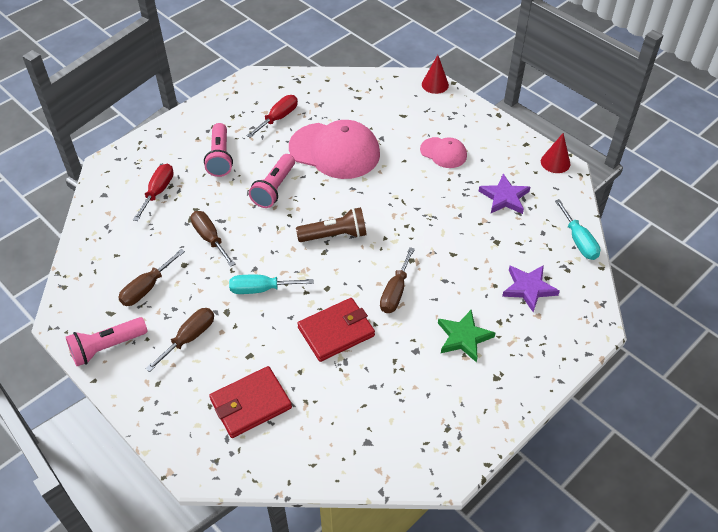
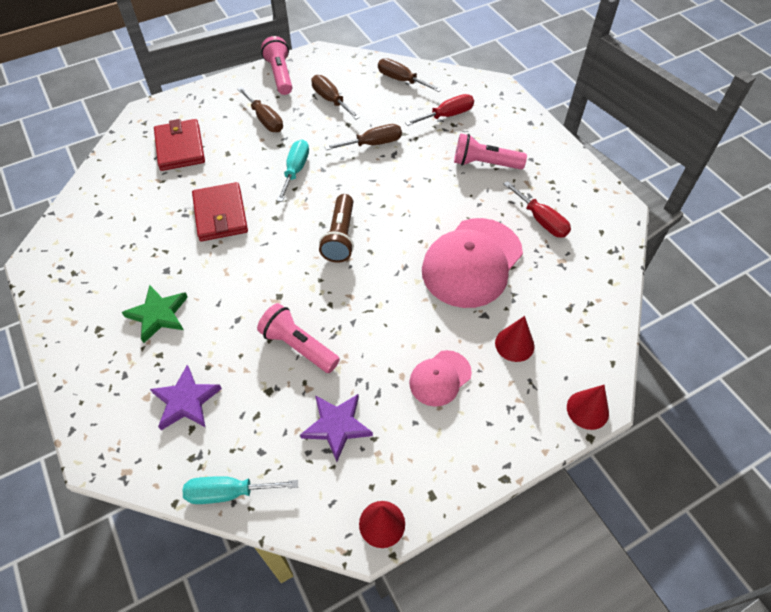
camera: 105 degrees right, 5 degrees up
red screwdriver [133,164,174,221] -> red screwdriver turned 60 degrees counterclockwise [405,94,474,126]
pink flashlight [249,154,295,208] -> pink flashlight moved to [257,303,340,373]
brown screwdriver [380,247,415,313] -> brown screwdriver moved to [378,58,442,92]
none -> red cone [495,316,535,362]

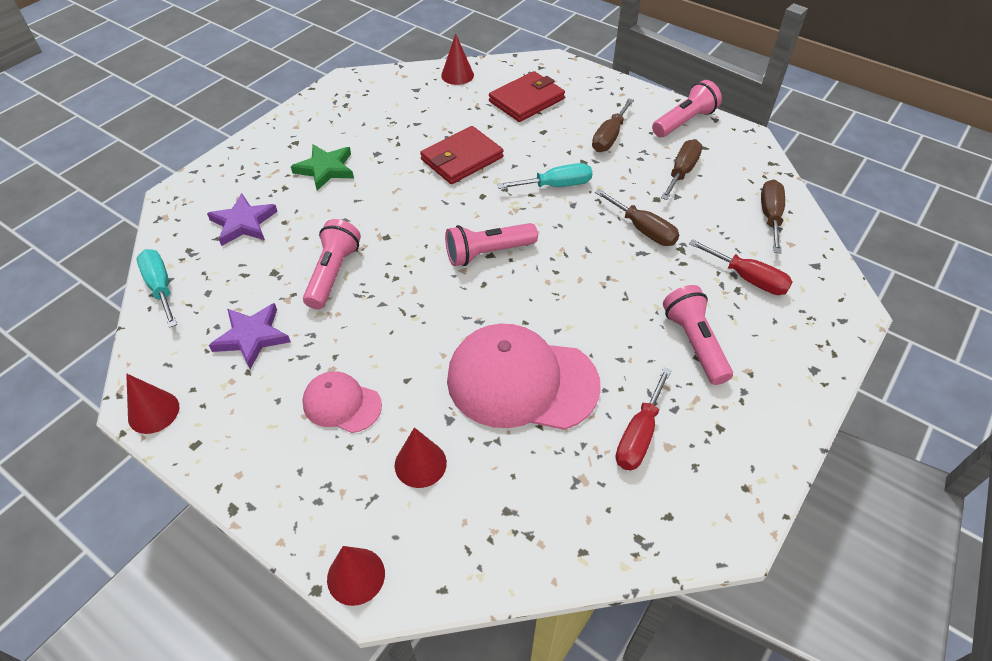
camera: 65 degrees right, 5 degrees down
brown flashlight [319,194,354,263] -> pink flashlight [445,223,538,266]
none -> red cone [441,33,474,85]

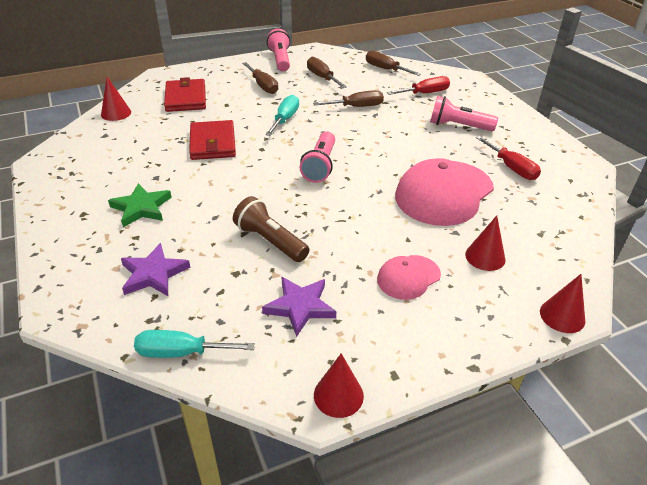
camera: 60 degrees left, 10 degrees down
pink flashlight [303,219,361,309] -> brown flashlight [233,196,309,262]

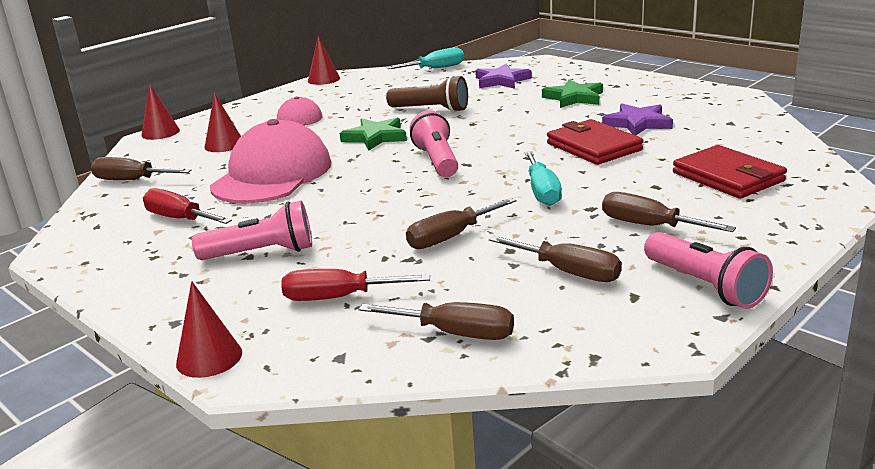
camera: 160 degrees right, 15 degrees down
red cone [101,77,131,121] -> red cone moved to [176,281,242,378]
purple star [262,277,336,337] -> purple star moved to [602,104,673,135]
red screwdriver [387,76,450,95] -> red screwdriver turned 45 degrees clockwise [281,269,430,301]
none -> brown screwdriver [91,157,191,180]
none -> green star [340,118,407,150]

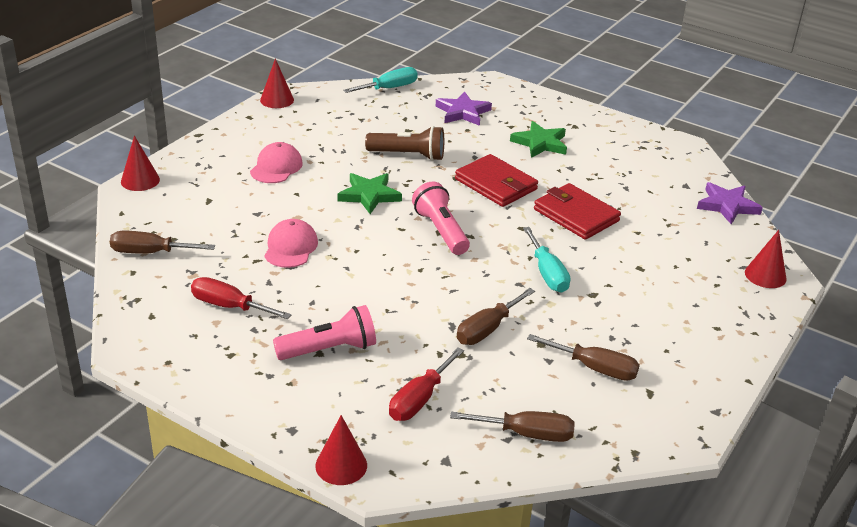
camera: 15 degrees left, 10 degrees up
red cone [204,93,241,152] -> red cone moved to [745,230,787,288]
pink cap [210,119,331,203] -> pink cap [264,219,318,268], size x0.52
red screwdriver [281,269,430,301] -> red screwdriver turned 45 degrees counterclockwise [389,347,464,421]
purple star [602,104,673,135] -> purple star moved to [697,182,763,225]
brown screwdriver [602,192,736,232] -> none
pink flashlight [644,232,773,309] -> none
red wallet [673,145,787,199] -> red wallet moved to [455,154,538,207]

